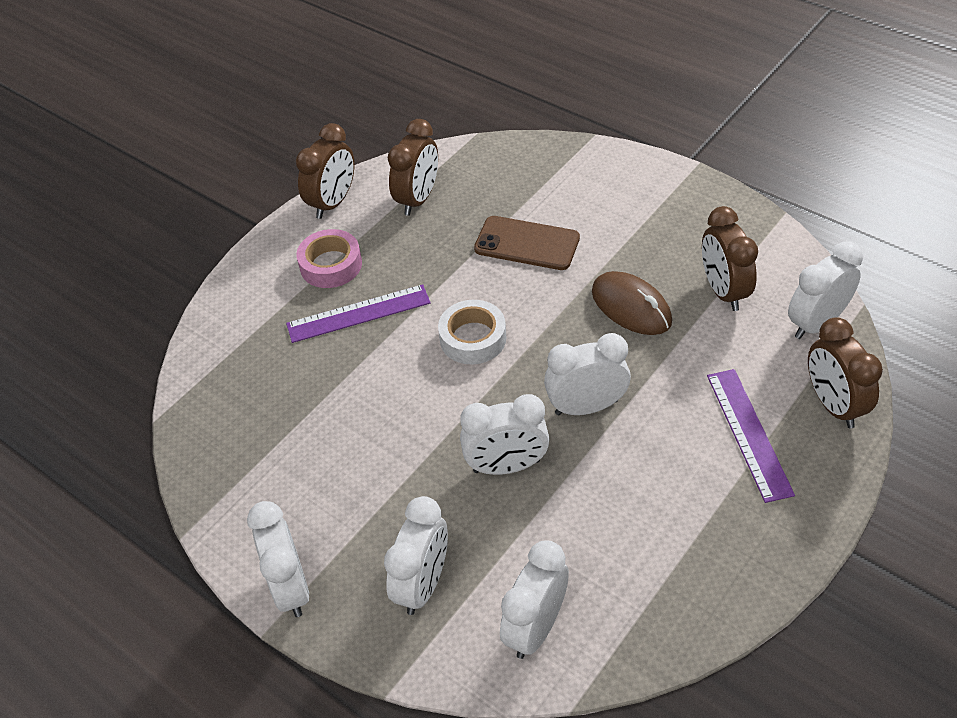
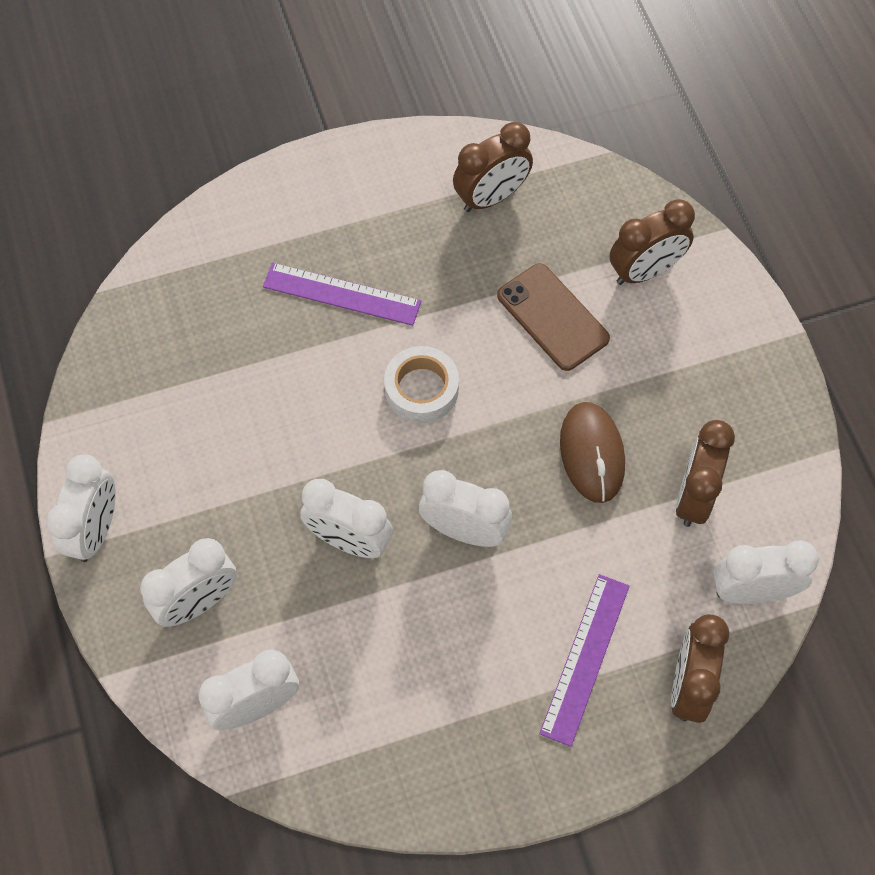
camera: 30 degrees right, 15 degrees up
brown clock [296,123,354,219] -> brown clock moved to [610,199,695,285]
pink tape [296,229,362,288] -> none

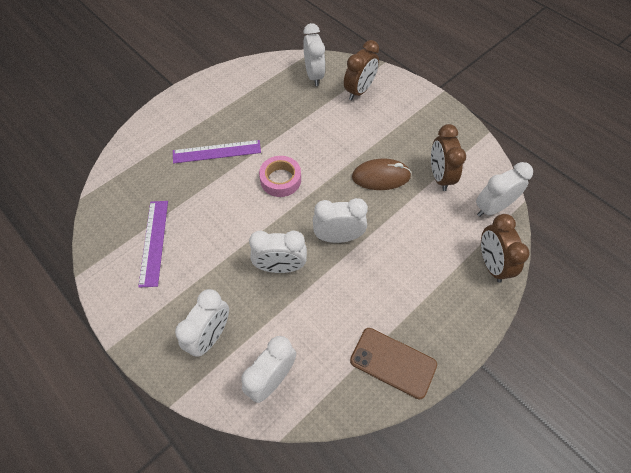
camera: 25 degrees left, 5 degrees down
white clock [46,454,116,562] -> white clock moved to [303,23,325,86]
white tape [384,346,459,423] -> pink tape [259,156,301,197]
brown clock [453,122,533,212] -> none
brown phone [497,263,610,371] -> brown phone moved to [350,328,437,399]
purple ruler [539,574,630,747] -> purple ruler moved to [138,201,168,288]
brown mouse [560,402,625,503] -> brown mouse turned 60 degrees counterclockwise [352,159,411,190]

